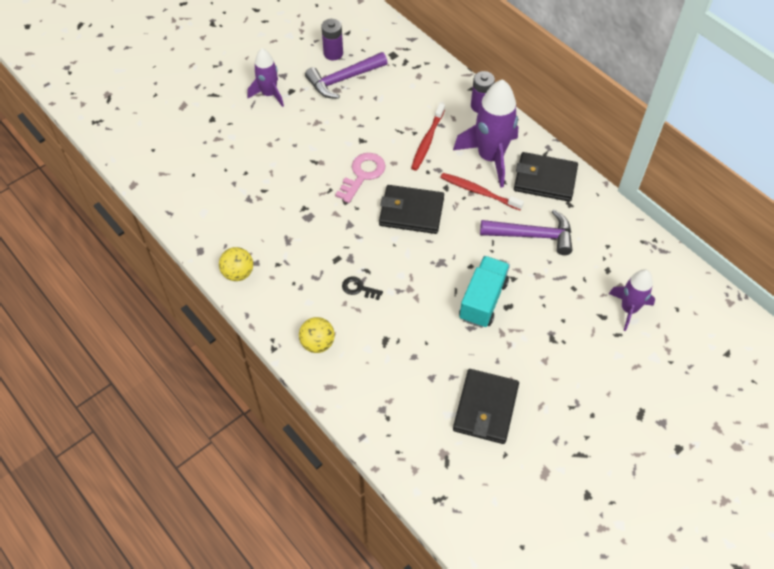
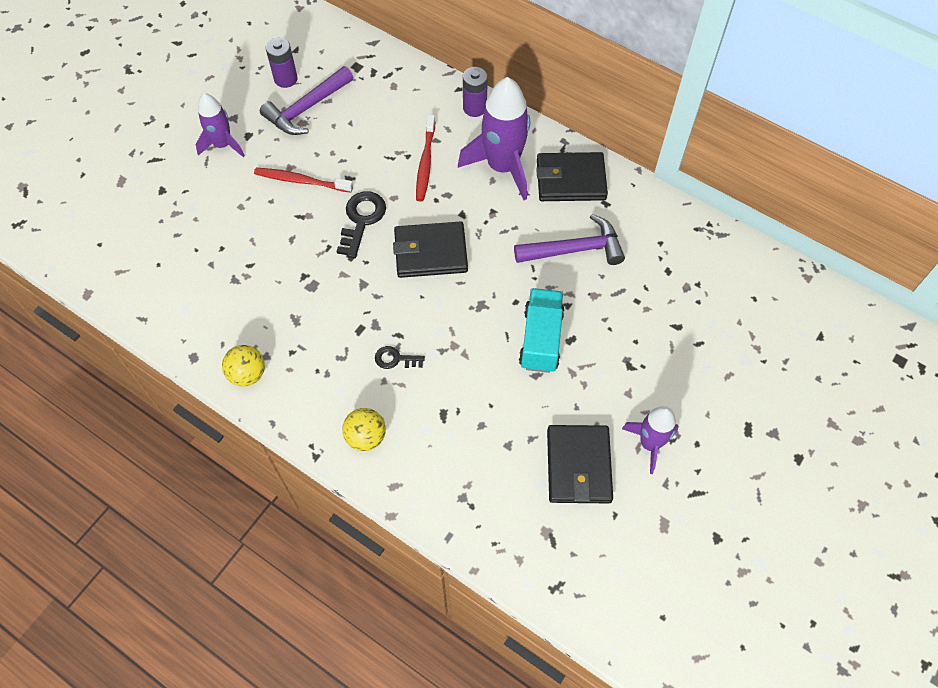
camera: 15 degrees left, 5 degrees up
pink key [335,153,386,203] -> black key [337,191,386,258]
red toothbrush [440,173,524,210] -> red toothbrush moved to [254,168,353,193]
purple rocket [609,269,655,331] -> purple rocket moved to [622,406,679,474]

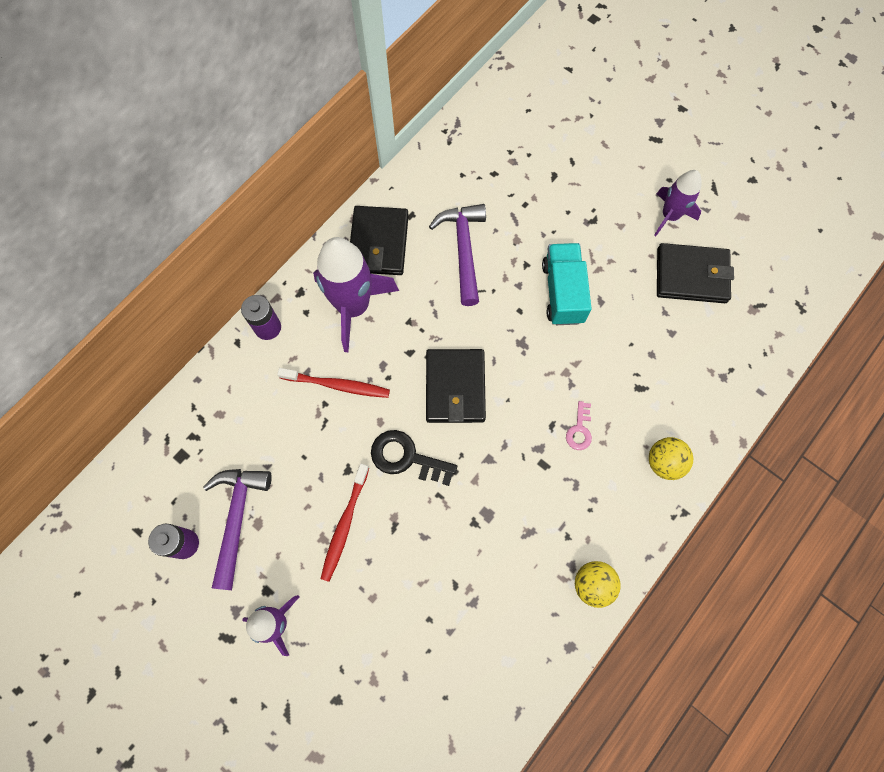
camera: 85 degrees left, 10 degrees up
purple hammer [260,66,354,135] -> purple hammer turned 135 degrees counterclockwise [203,469,272,590]
black key [375,346,425,369] -> pink key [566,401,592,450]
turquoise truck [519,288,564,373] -> turquoise truck turned 75 degrees clockwise [542,243,592,325]

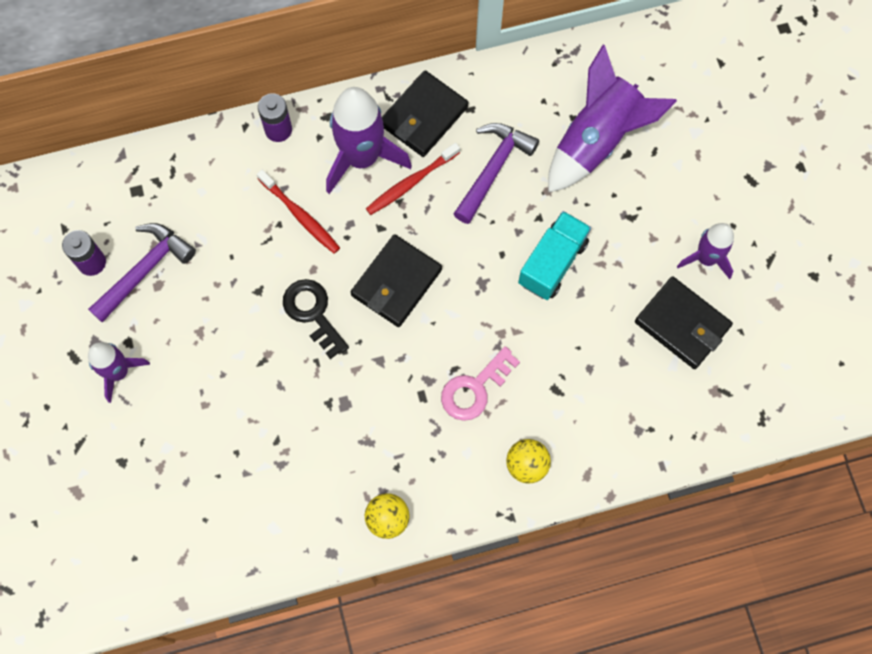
camera: 35 degrees right, 0 degrees up
red toothbrush [321,464,369,582] -> red toothbrush moved to [366,143,460,215]
pink key [566,401,592,450] -> pink key [441,346,520,421], size x1.72
none -> purple rocket [548,45,677,193]

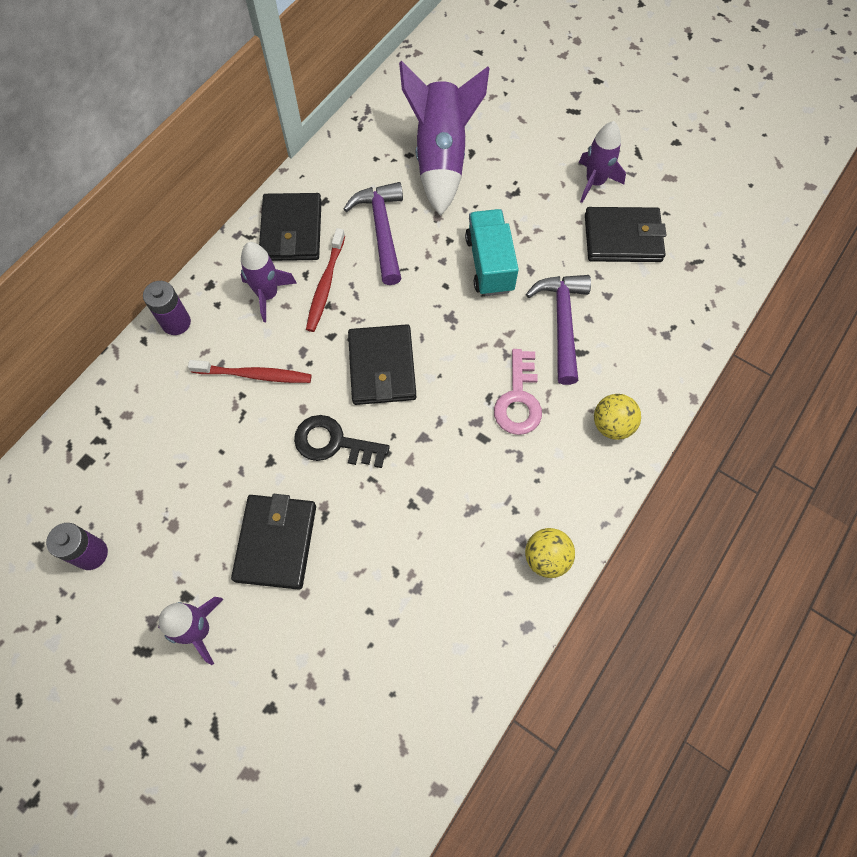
camera: 40 degrees left, 5 degrees down
purple hammer [88,223,196,323] -> purple hammer moved to [526,275,591,385]
purple rocket [326,87,412,194] -> purple rocket [241,242,297,322], size x0.60
none -> black wallet [231,494,316,590]

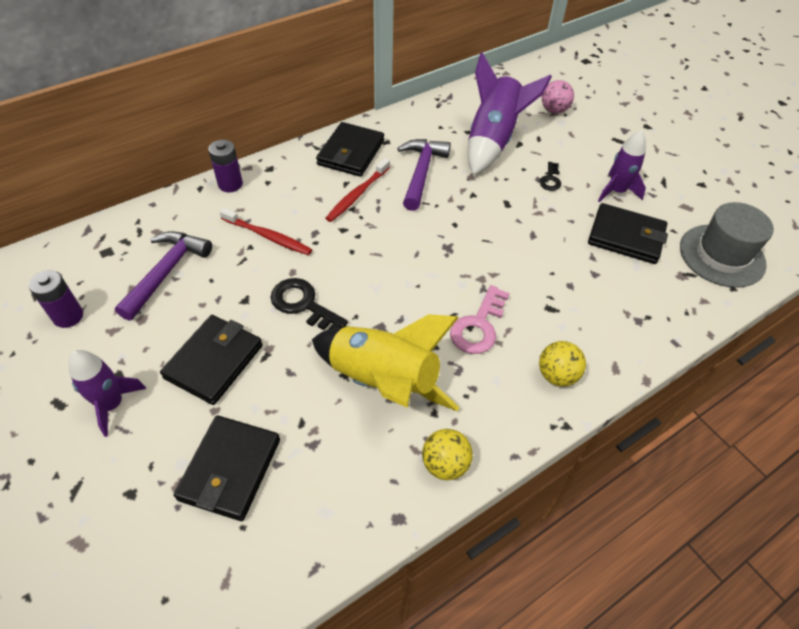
camera: 20 degrees right, 15 degrees down
purple rocket [241,242,297,322] -> none
black wallet [348,324,417,405] -> black wallet moved to [174,415,280,521]
turquoise truck [465,209,519,296] -> none
purple hammer [526,275,591,385] -> purple hammer moved to [115,231,212,321]
none -> yellow rocket [312,314,459,411]
none -> black key [539,162,561,191]
none -> pink ball [542,80,574,114]
none -> grey hat [680,202,774,288]

